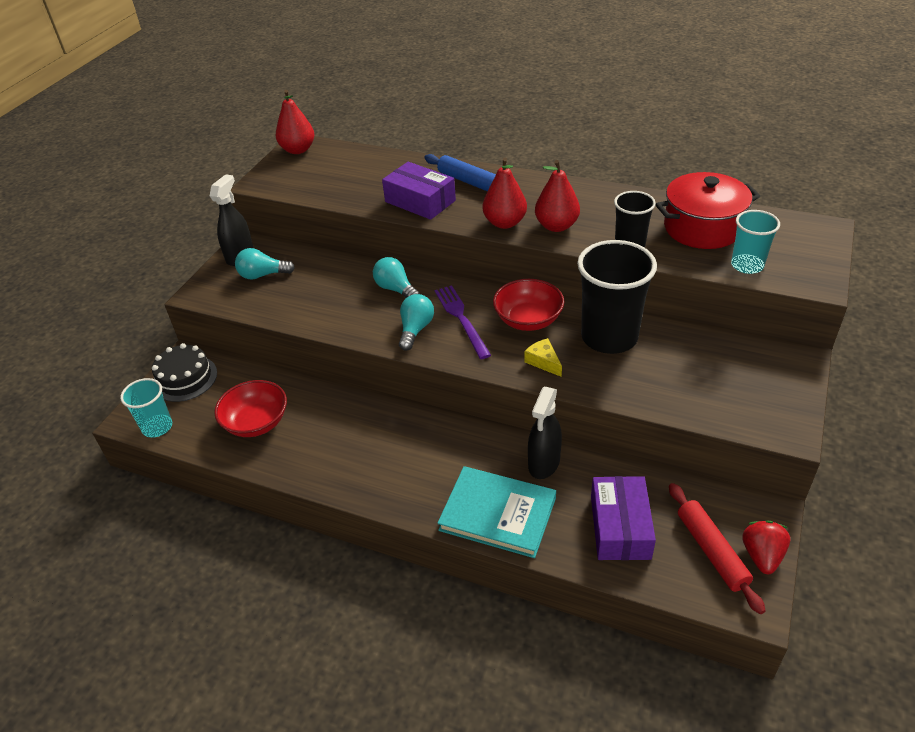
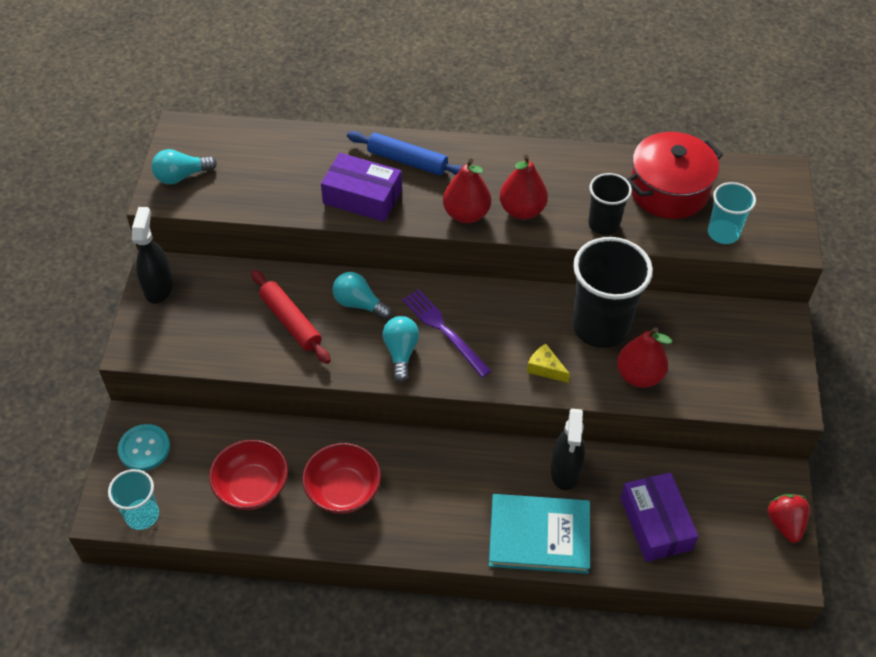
camera: 20 degrees left, 10 degrees up
black cake [152,343,217,402] -> turquoise button [118,424,170,471]
turquoise light bulb [235,248,295,280] -> turquoise light bulb moved to [151,149,217,184]
red pear [276,90,314,154] -> red pear moved to [617,327,672,388]
red bowl [493,279,564,331] -> red bowl moved to [302,443,381,514]
red rolling pin [669,483,766,614] -> red rolling pin moved to [251,270,331,364]

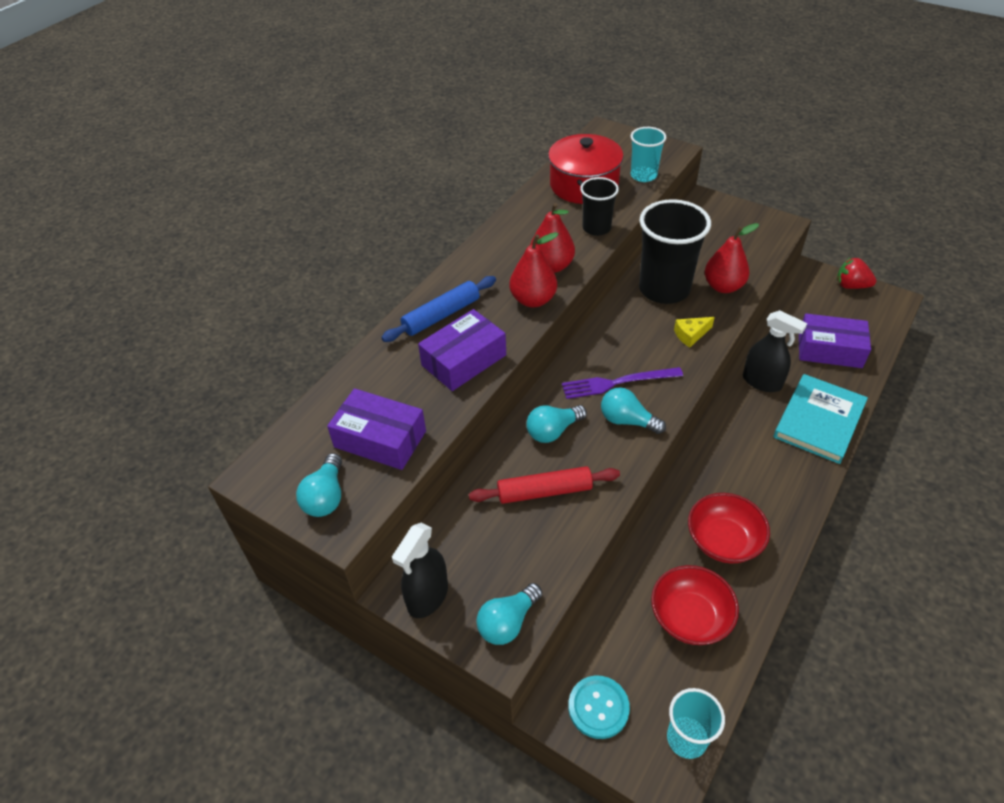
camera: 60 degrees left, 5 degrees down
black spray bottle [132,207,173,304] -> black spray bottle turned 90 degrees counterclockwise [392,523,448,618]
none -> purple box [327,388,426,470]
none -> turquoise light bulb [476,583,542,645]

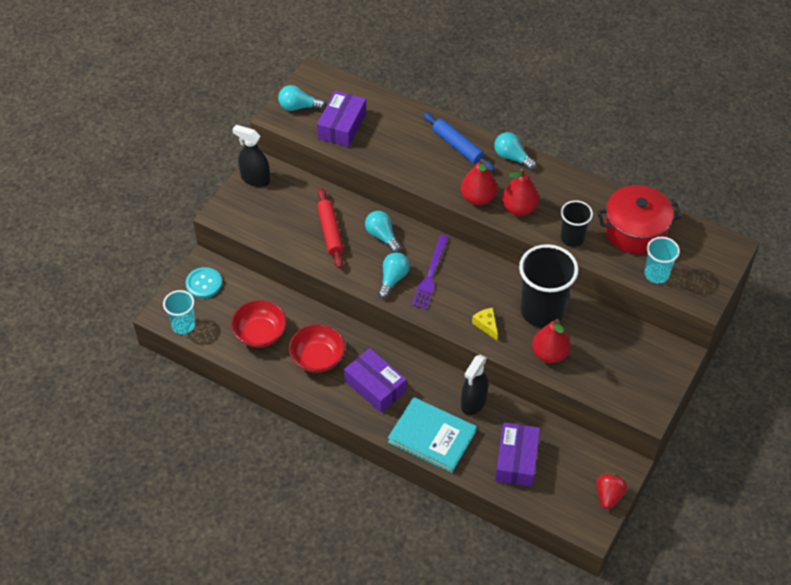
camera: 85 degrees right, 5 degrees up
purple box [418,309,506,391] -> purple box moved to [344,348,407,413]
turquoise light bulb [476,583,542,645] -> turquoise light bulb moved to [494,132,536,170]
purple fork [562,367,683,399] -> purple fork turned 150 degrees counterclockwise [411,235,449,309]

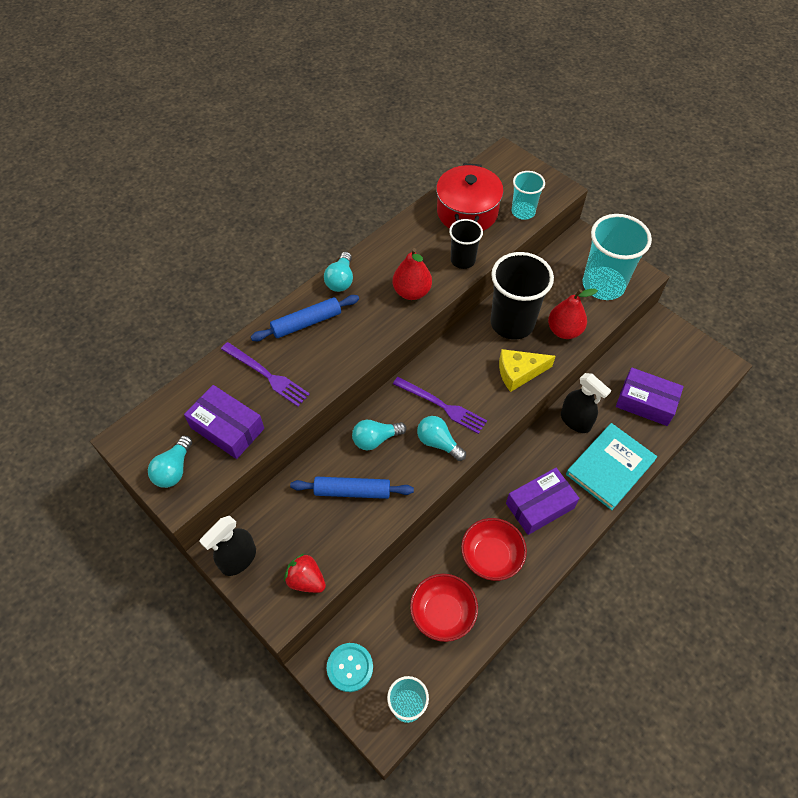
camera: 75 degrees left, 5 degrees up
red rolling pin [317,188,344,268] -> blue rolling pin [290,477,414,499]
red pear [461,159,497,205] -> none
yellow cheese [472,308,498,340] -> yellow cheese [499,349,556,392], size x1.59
turquoise light bulb [494,132,536,170] -> turquoise light bulb turned 45 degrees counterclockwise [324,252,353,292]
red strawberry [596,473,628,509] -> red strawberry moved to [284,553,326,593]
none -> purple fork [221,342,310,406]
none -> turquoise cup [583,214,652,300]

